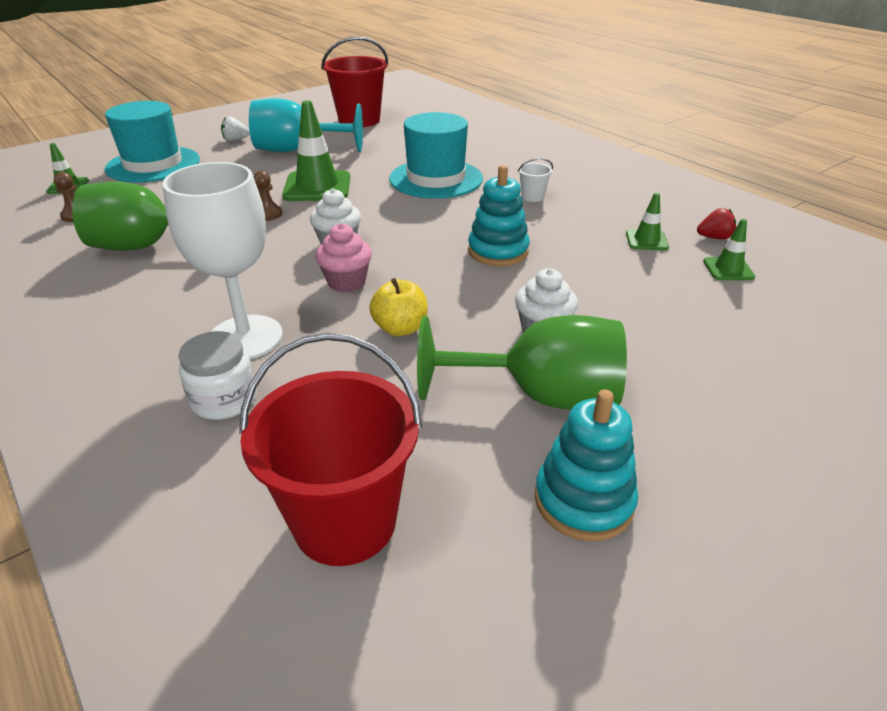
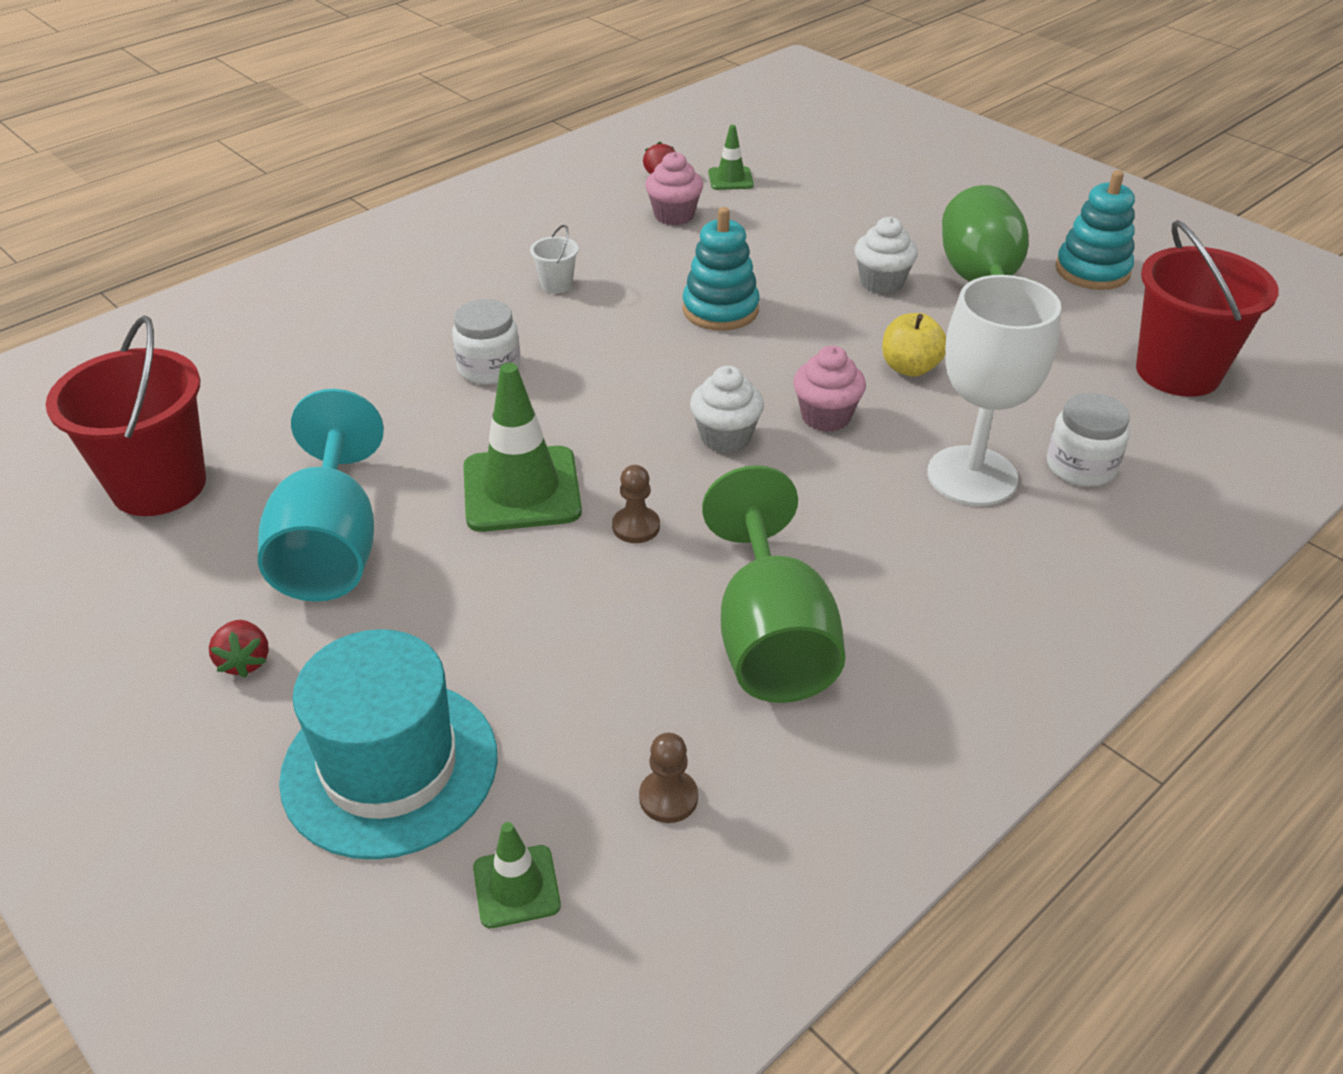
camera: 95 degrees left, 5 degrees up
white strawberry [221,117,250,141] -> red strawberry [209,620,269,678]
turquoise hat [389,112,483,198] -> white jar [452,299,521,384]
green traffic cone [626,192,669,250] -> pink cupcake [645,152,703,225]

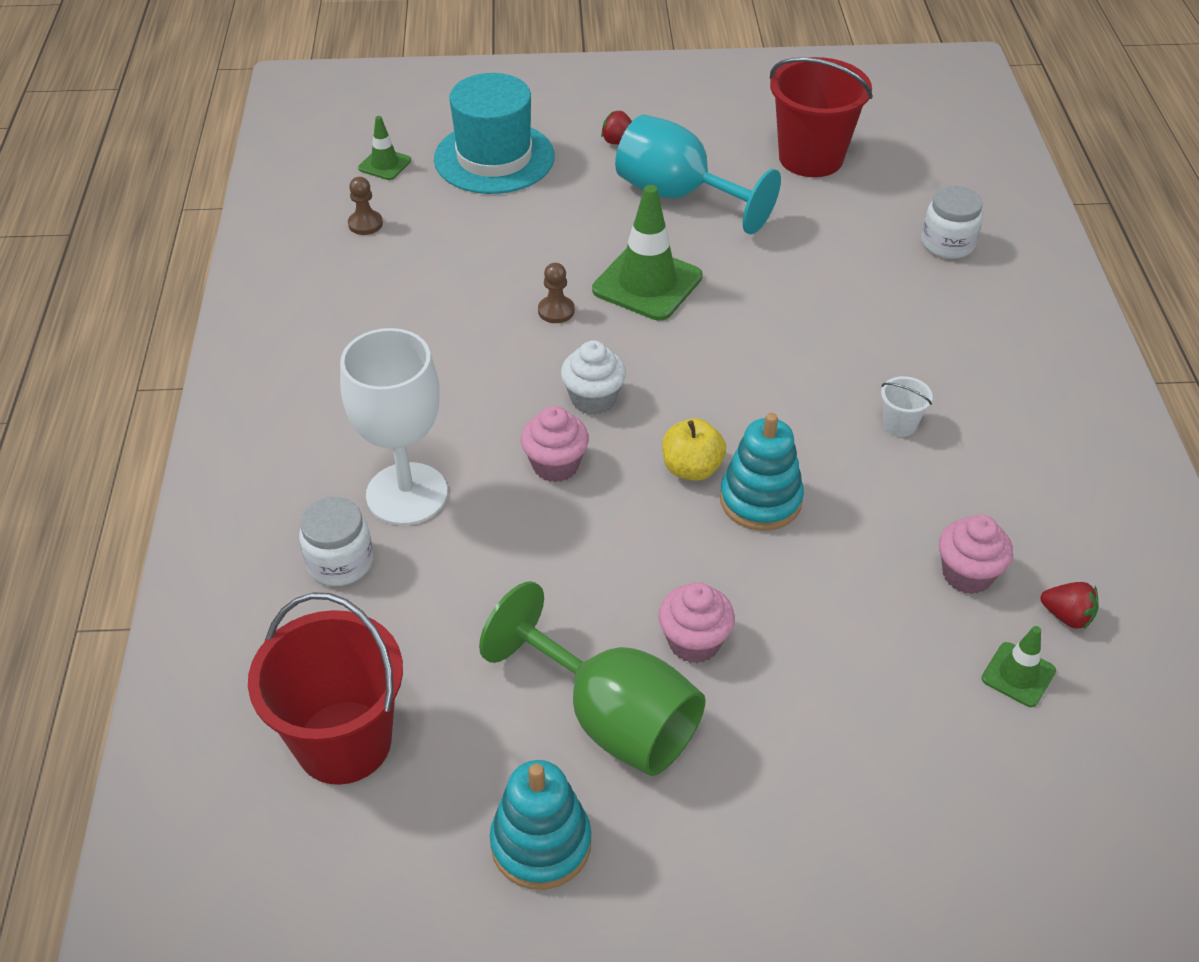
camera: 130 degrees right, 5 degrees up
white jar [452,299,521,384] -> white jar moved to [922,186,983,259]
green goblet [702,466,845,703] -> none
white cupcake [855,217,918,295] -> pink cupcake [658,582,735,663]
yellow apple [882,313,946,377] -> yellow apple moved to [662,418,726,481]

